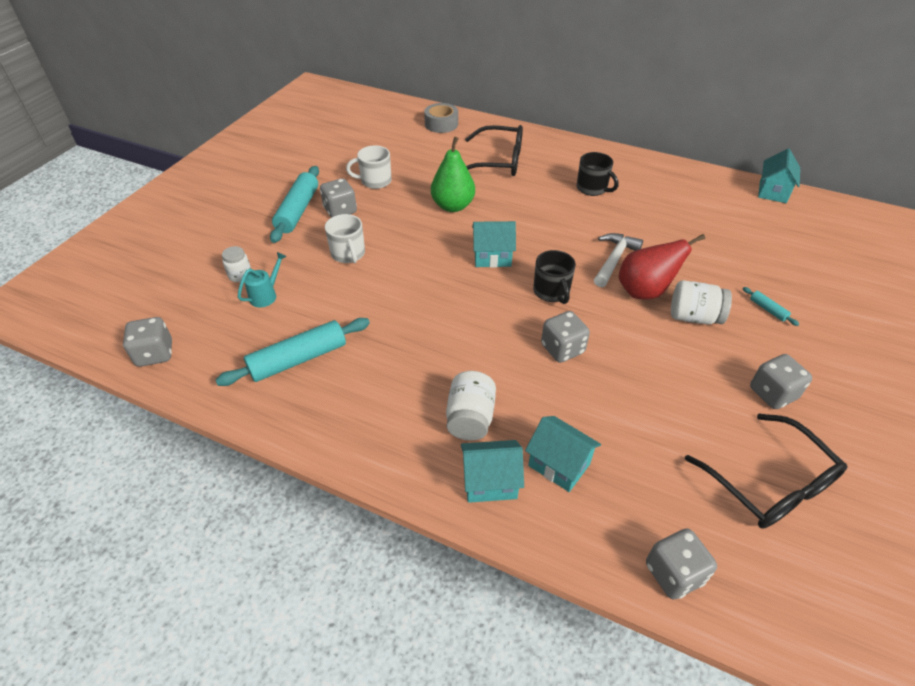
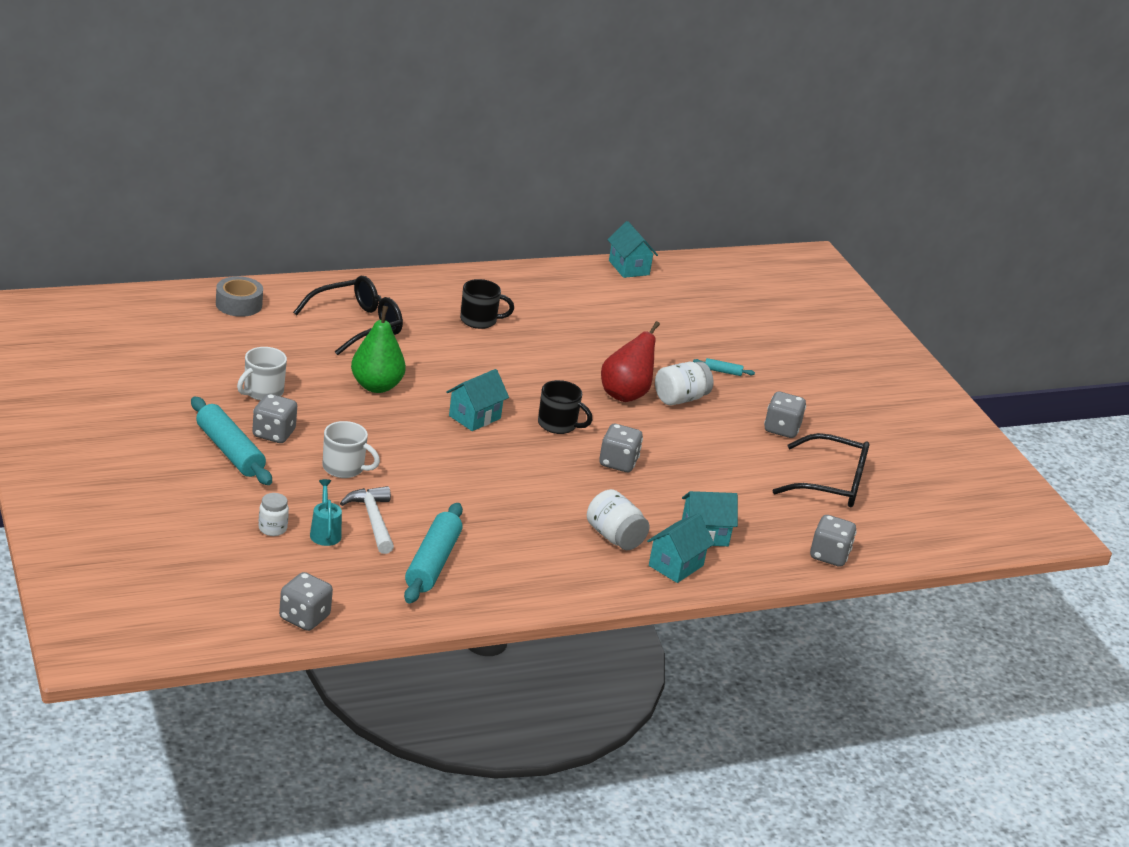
camera: 50 degrees left, 15 degrees down
white hammer [594,233,643,287] -> white hammer moved to [340,486,394,554]

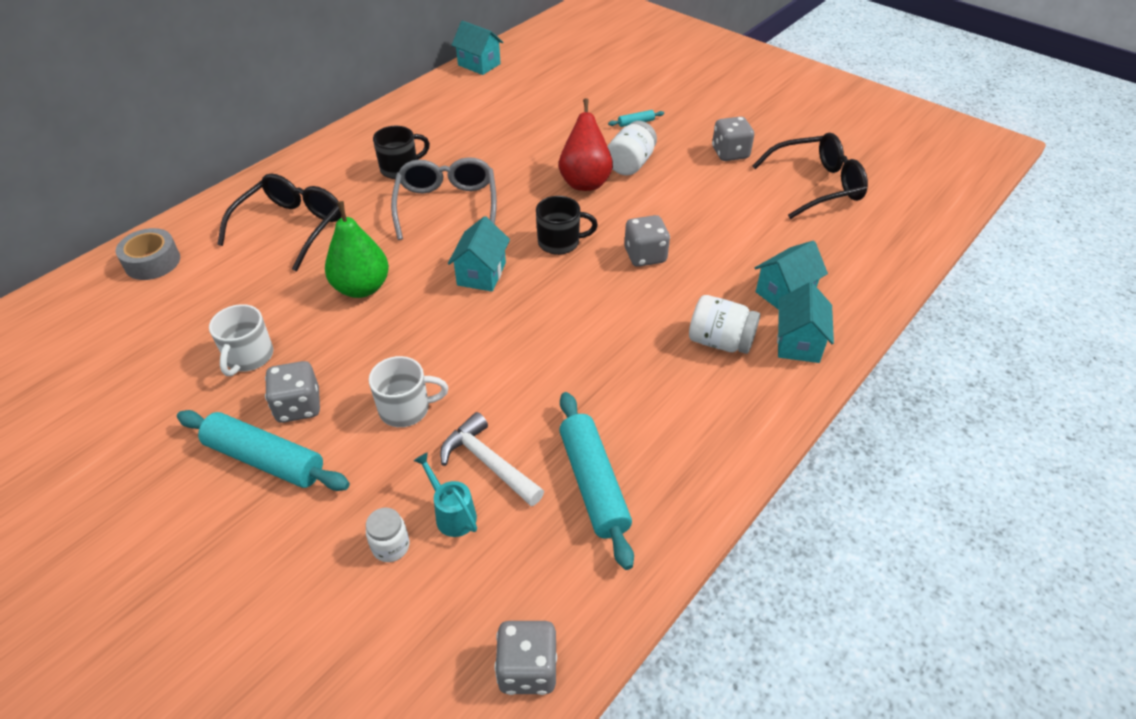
camera: 25 degrees left, 15 degrees up
grey dice [810,515,857,567] -> none
none -> grey glasses [391,157,497,240]

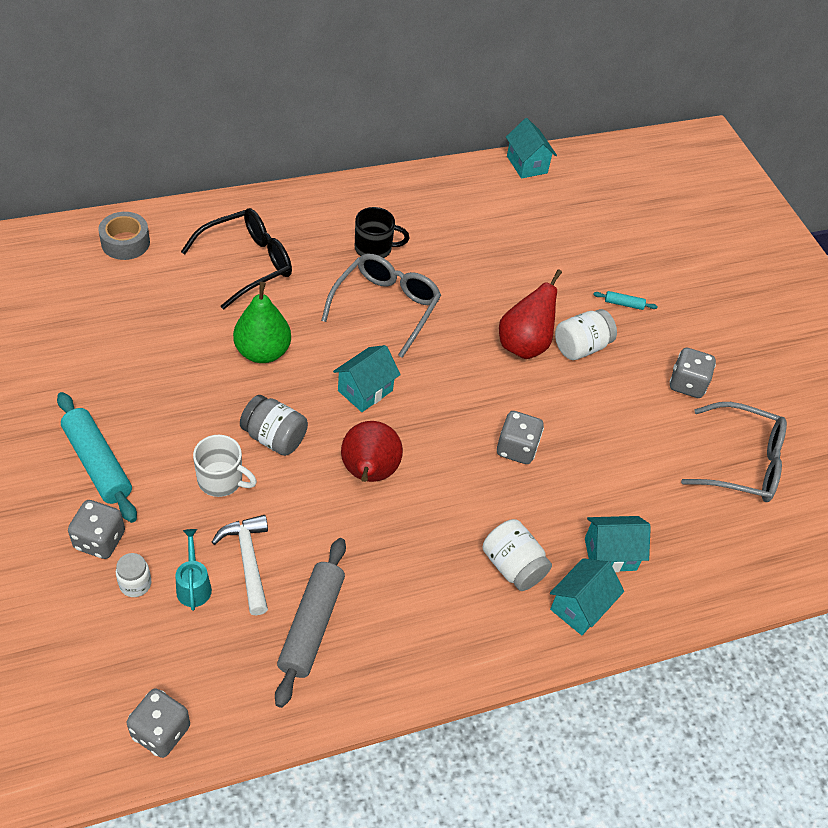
camera: 25 degrees right, 5 degrees up
white mug [209,304,273,376] -> none
grey dice [265,361,320,423] -> grey dice moved to [68,500,125,559]
black mug [536,196,598,255] -> none
turquoise rolling pin [559,392,634,570] -> grey rolling pin [275,538,346,708]
black glasses [752,133,868,219] -> grey glasses [681,402,787,502]
none -> grey jar [240,395,308,456]
none -> red pear [341,421,403,482]

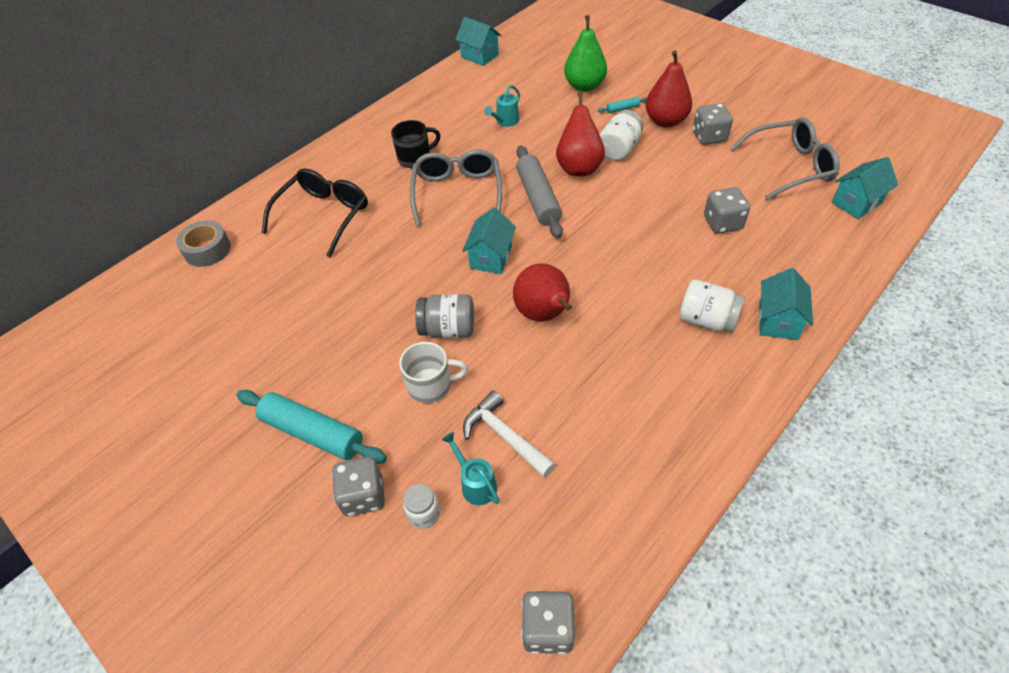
camera: 20 degrees left, 0 degrees up
green pear [233,282,291,363] -> green pear moved to [564,15,607,92]
grey rolling pin [275,538,346,708] -> grey rolling pin moved to [516,145,563,238]
grey dice [497,411,544,464] -> grey dice moved to [704,187,750,234]
turquoise house [585,516,651,572] -> turquoise house moved to [832,157,898,219]
none -> turquoise watering can [484,85,520,127]
none -> red pear [646,50,692,128]

